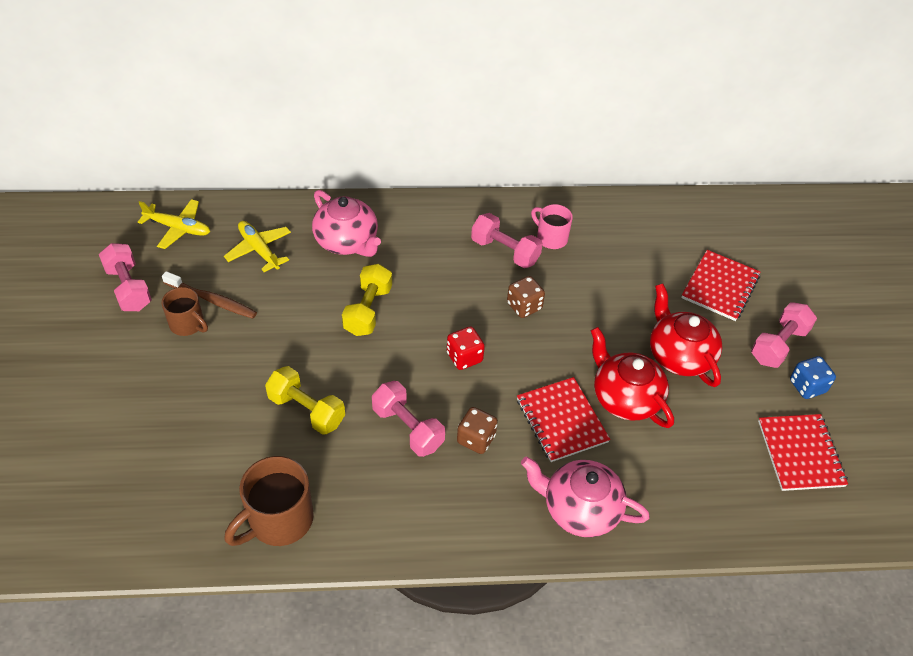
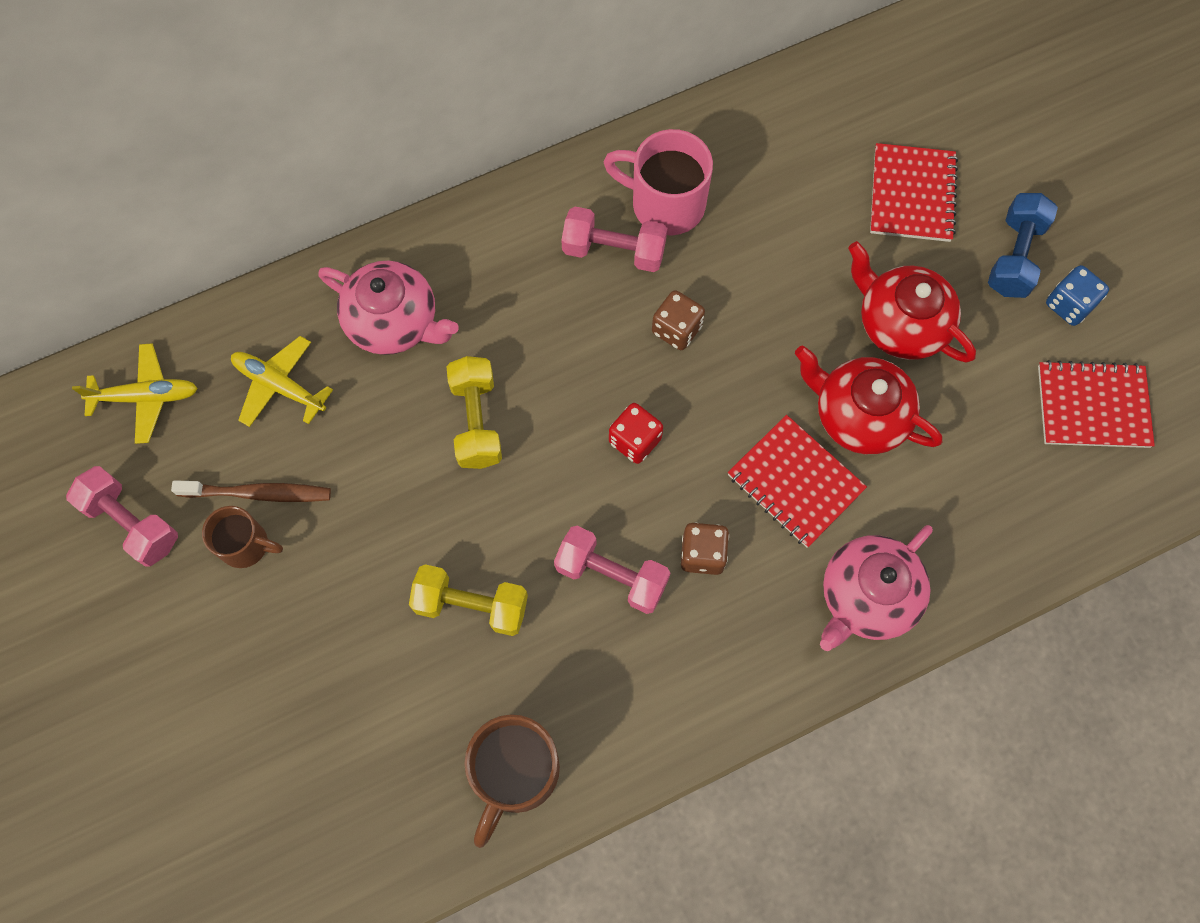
camera: 20 degrees left, 20 degrees up
pink teapot [521,457,650,537] -> pink teapot turned 45 degrees counterclockwise [820,525,933,651]
pink mug [531,204,573,249] -> pink mug [604,129,713,235], size x1.61
pink dumbbell [751,302,817,368] -> blue dumbbell [988,193,1058,298]
red notebook [758,414,848,491] -> red notebook turned 60 degrees counterclockwise [1038,360,1155,448]

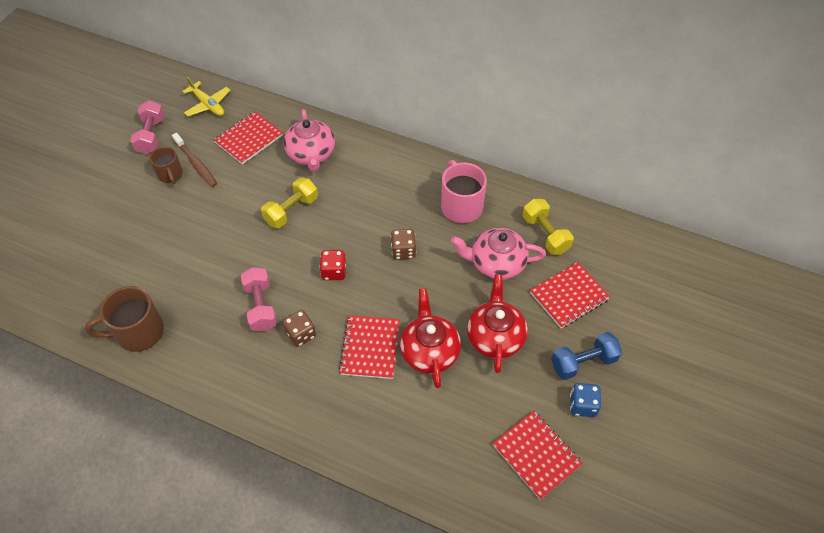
camera: 50 degrees right, 15 degrees down
yellow plane [231,336,333,427] -> red notebook [214,111,283,164]
yellow dumbbell [409,564,528,636] -> yellow dumbbell moved to [523,199,574,255]
pink dumbbell [561,207,667,272] -> none
pink teapot [820,525,933,651] -> pink teapot moved to [451,228,546,280]

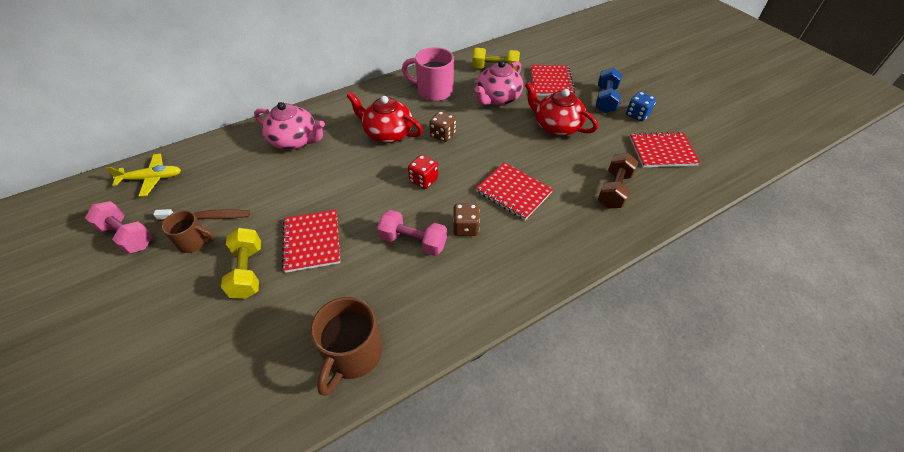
camera: 55 degrees left, 5 degrees down
red notebook [214,111,283,164] -> red notebook moved to [282,210,340,273]
yellow dumbbell [261,177,318,228] -> yellow dumbbell moved to [221,228,261,299]
red teapot [400,288,461,388] -> red teapot moved to [347,92,423,143]
none -> brown dumbbell [598,153,638,209]

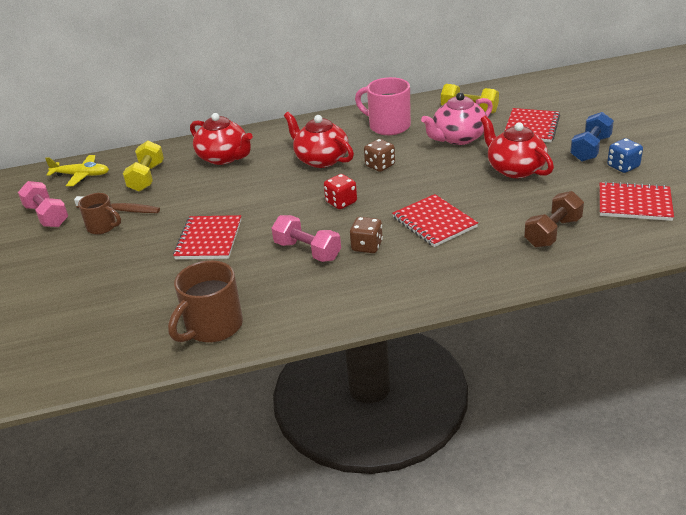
camera: 20 degrees right, 15 degrees down
yellow dumbbell [221,228,261,299] -> yellow dumbbell moved to [123,141,164,192]
pink teapot [254,102,325,150] -> red teapot [190,113,253,165]

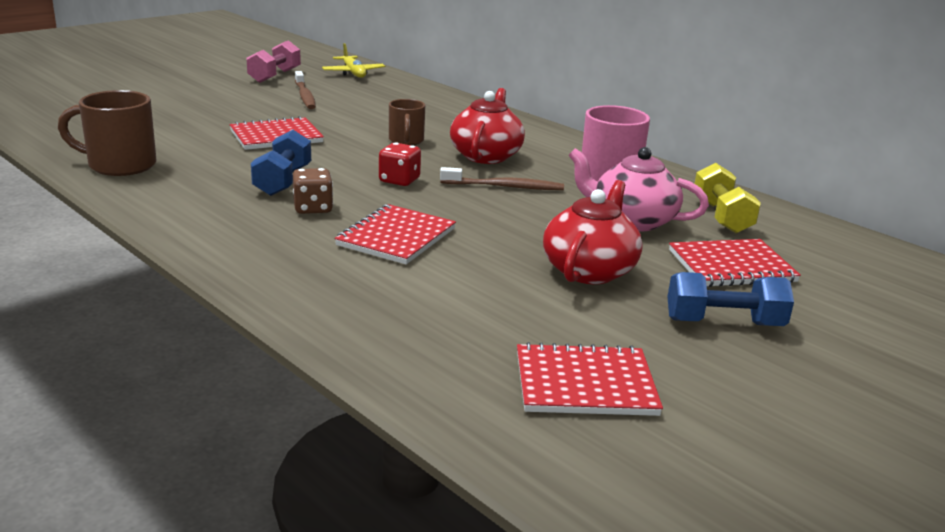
camera: 55 degrees right, 10 degrees down
brown mug [78,193,121,235] -> brown mug moved to [389,99,425,145]
yellow dumbbell [123,141,164,192] -> none
red teapot [190,113,253,165] -> none
pink dumbbell [271,215,341,262] -> blue dumbbell [251,130,311,196]
brown dice [364,139,395,172] -> brown toothbrush [440,167,564,190]
brown dumbbell [524,191,584,248] -> none
red notebook [600,182,674,221] -> red notebook turned 75 degrees counterclockwise [517,342,663,416]
blue dice [607,138,643,173] -> none

